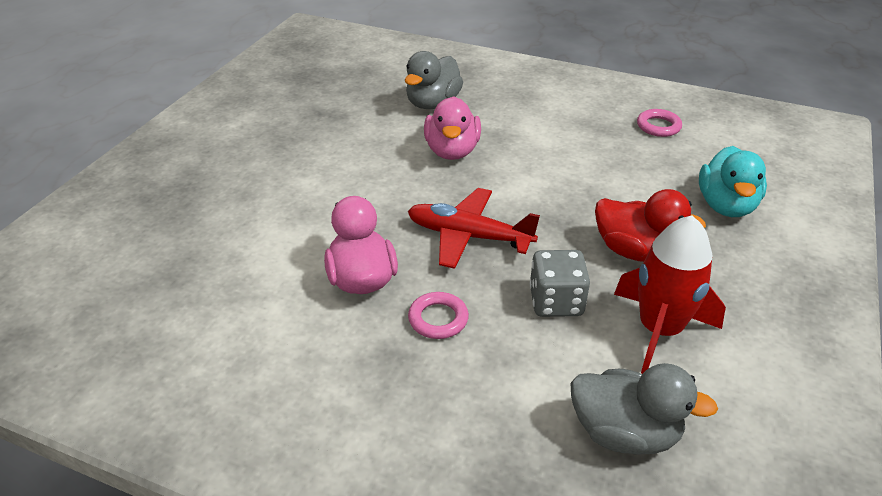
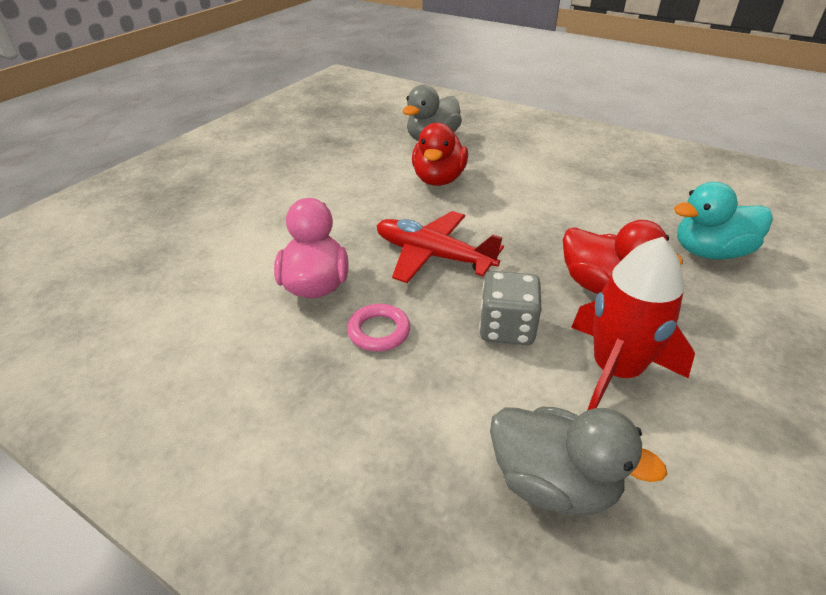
camera: 10 degrees right, 0 degrees up
pink duck [424,96,481,160] -> red duck [412,123,468,186]
pink ring [637,109,682,137] -> none
turquoise duck [699,146,767,217] -> turquoise duck turned 60 degrees clockwise [674,182,773,259]

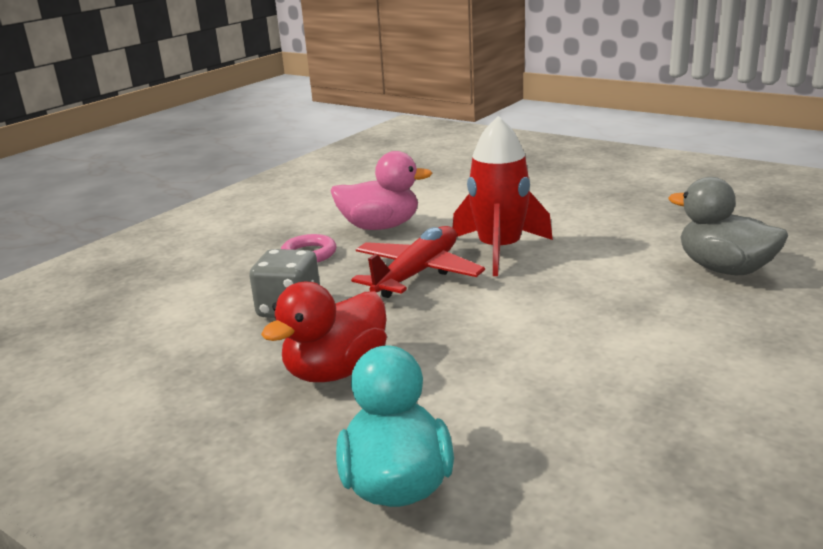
camera: 95 degrees right, 15 degrees down
red duck [412,123,468,186] -> none
grey duck [490,407,667,516] -> none
red rocket [571,237,695,411] -> red rocket moved to [453,116,553,276]

